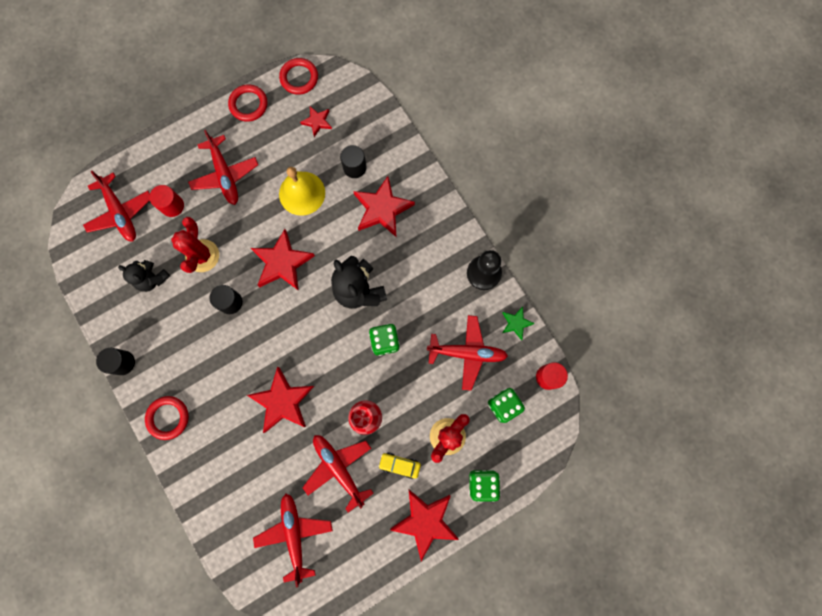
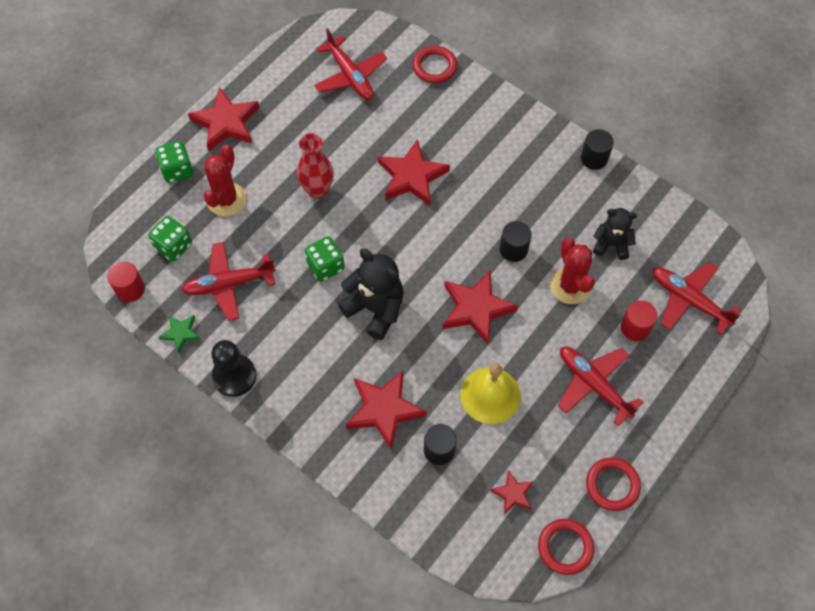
camera: 160 degrees right, 15 degrees down
red ring [145,396,189,440] -> red ring moved to [412,46,457,83]
red plane [302,435,374,512] -> none
yellow car [378,452,421,479] -> none

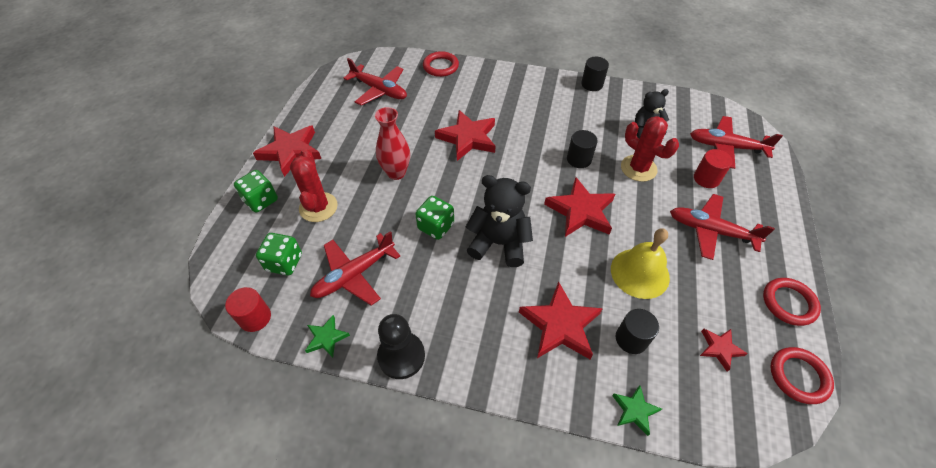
camera: 25 degrees left, 10 degrees down
none -> green star [612,385,662,436]

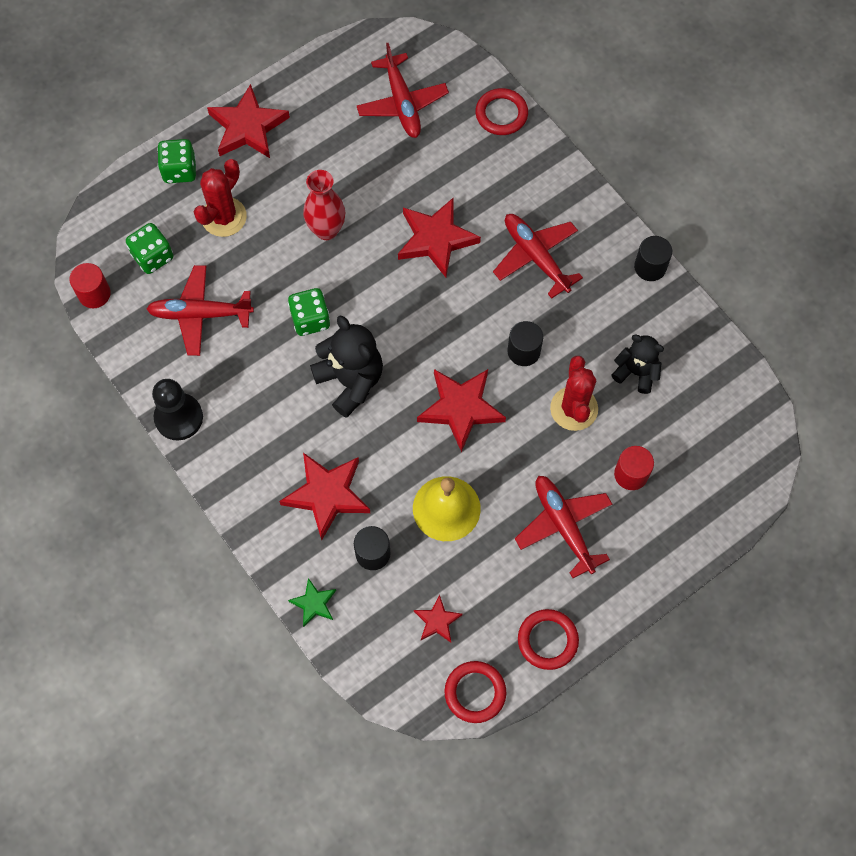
camera: 40 degrees right, 15 degrees up
green star [305,315,350,358] -> none
red plane [690,116,783,169] -> red plane moved to [493,214,583,299]

